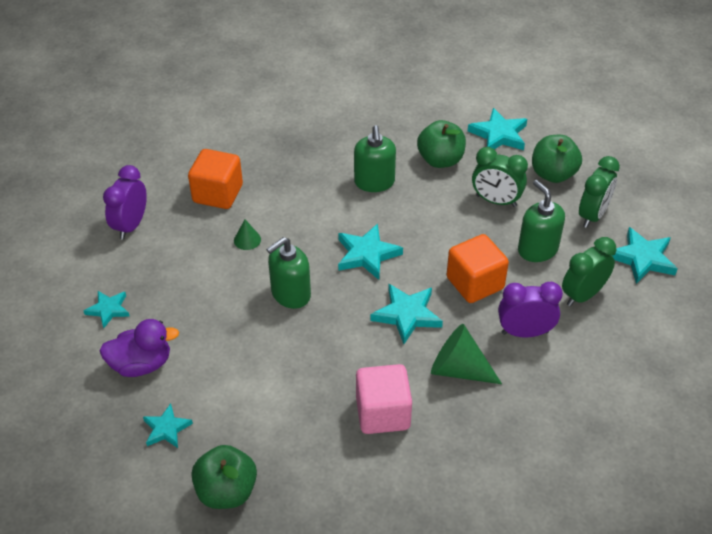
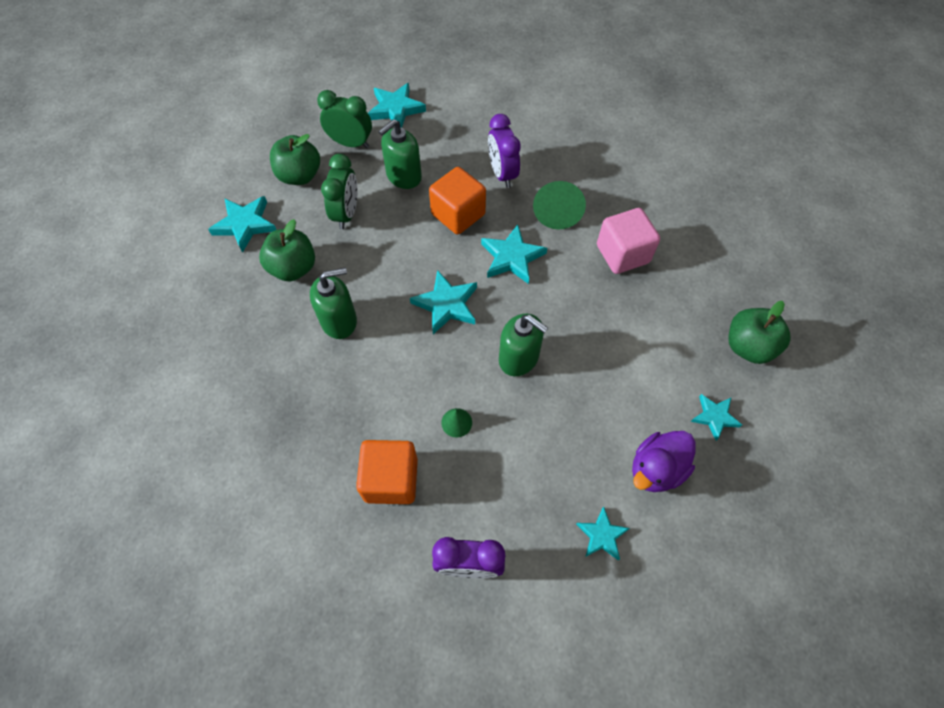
camera: 105 degrees left, 15 degrees up
purple duck [100,319,179,377] -> purple duck turned 105 degrees counterclockwise [632,431,696,492]
green clock [562,237,616,307] -> none

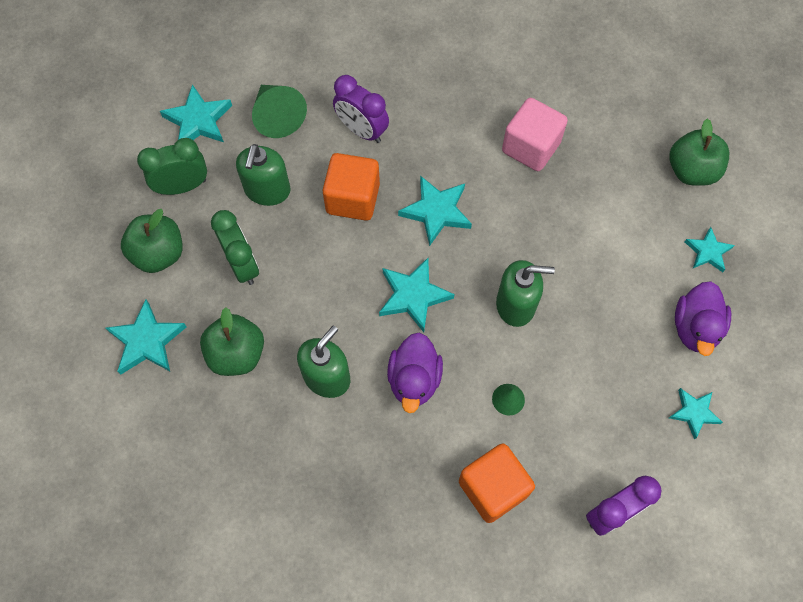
camera: 35 degrees left, 5 degrees up
green cone [533,181,586,230] -> green cone moved to [252,85,307,138]
none -> purple duck [387,332,443,413]

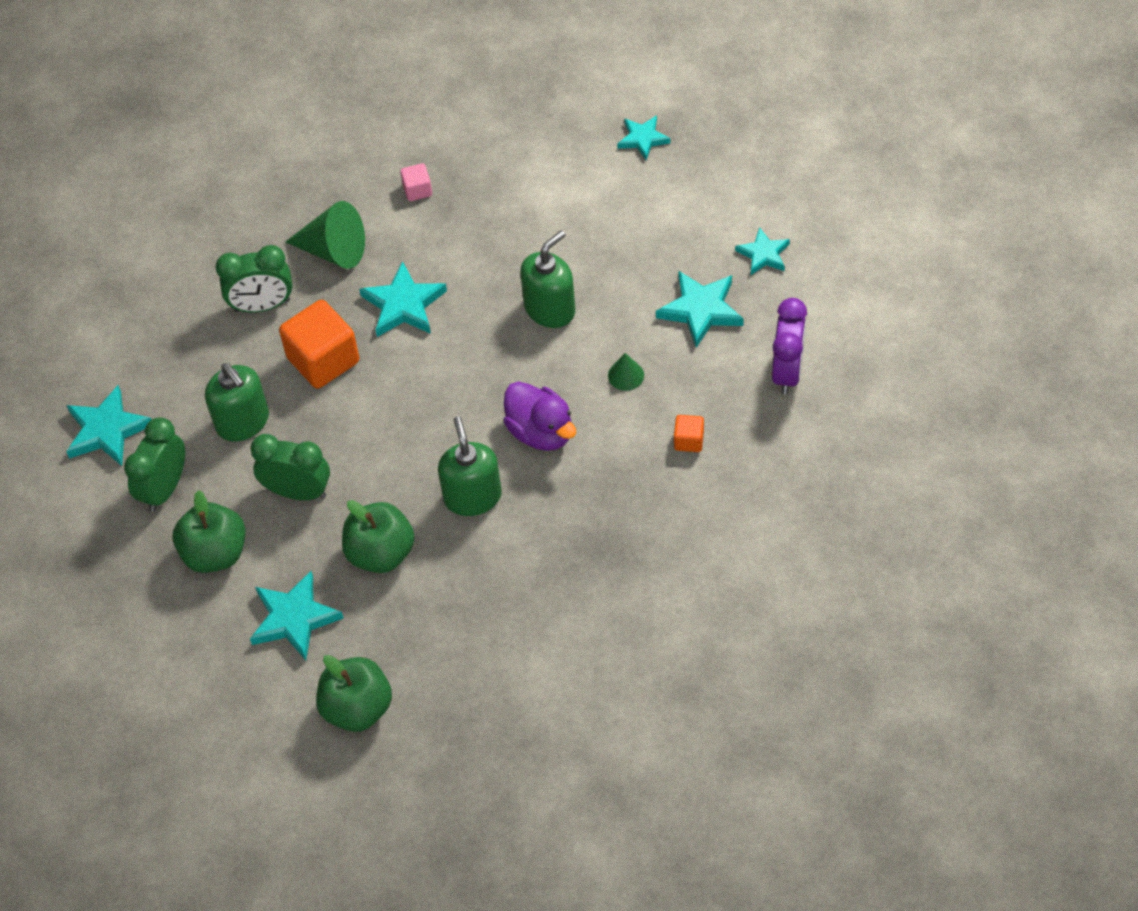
camera: 45 degrees left, 10 degrees down
green cone [252,85,307,138] -> green cone moved to [285,201,365,269]
purple clock [333,75,389,143] -> green clock [216,245,293,312]
turquoise star [379,258,455,332] -> turquoise star moved to [656,271,744,348]
orange cube [459,444,535,523] -> orange cube [674,415,704,452], size x0.48
pink cube [502,98,568,171] -> pink cube [400,163,432,201], size x0.48
green apple [669,118,729,186] -> green apple moved to [316,655,392,732]
purple duck [675,281,731,356] -> none

